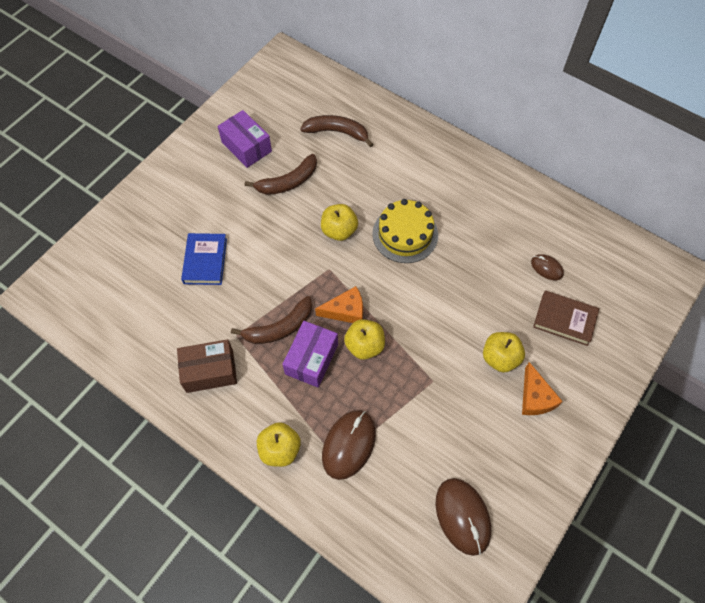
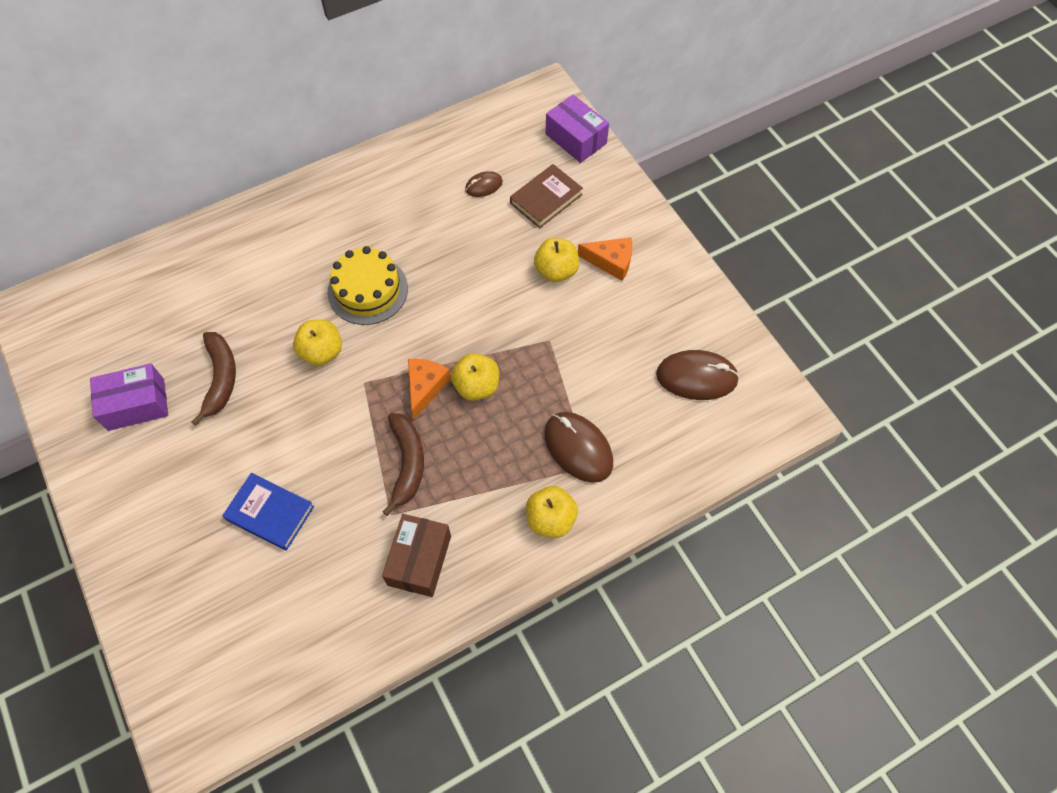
camera: 65 degrees left, 0 degrees up
purple box [282,321,338,388] -> purple box moved to [546,95,609,163]
brown banana [300,115,374,147] -> none

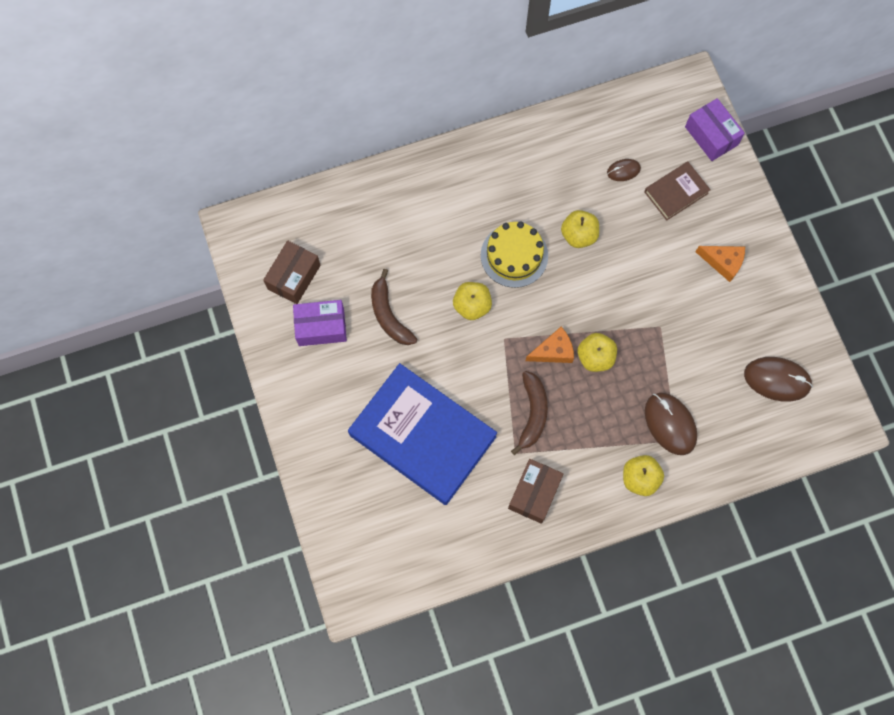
camera: 10 degrees right, 10 degrees up
brown banana [191,332,236,426] -> brown banana turned 150 degrees clockwise [371,269,417,345]
blue book [222,473,314,551] -> blue book [348,363,497,505], size x2.14
orange cheese [408,359,451,419] -> orange cheese turned 45 degrees clockwise [526,327,574,363]
yellow apple [534,238,579,282] -> yellow apple moved to [561,210,599,248]
none -> brown box [263,240,321,304]

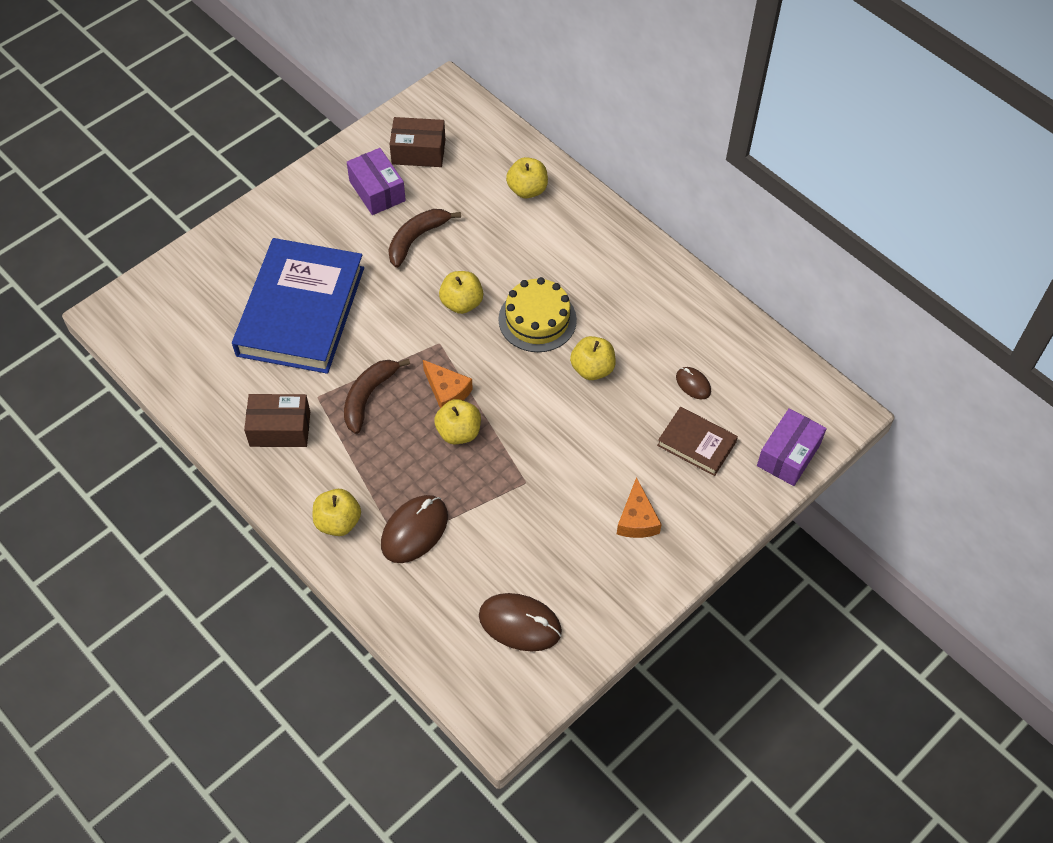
camera: 65 degrees right, 15 degrees down
brown banana [511,371,548,455] -> brown banana turned 135 degrees clockwise [344,359,410,434]
brown mouse [744,357,813,402] -> brown mouse turned 60 degrees counterclockwise [479,593,562,651]
none -> yellow apple [506,157,548,198]

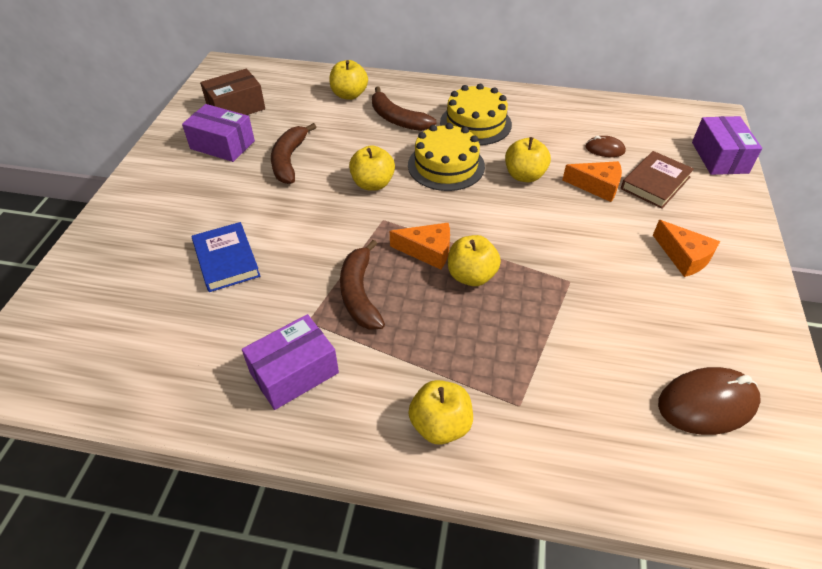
camera: 35 degrees left, 10 degrees down
blue book [232,238,364,374] -> blue book [192,222,260,292], size x0.47
brown box [244,394,310,447] -> purple box [242,314,339,410]
brown mouse [381,495,448,563] -> none
brown book [657,407,738,476] -> brown book turned 45 degrees counterclockwise [621,151,694,209]
none -> brown banana [372,86,437,131]
none -> yellow cake [440,84,512,145]
none -> orange cheese [562,161,622,202]

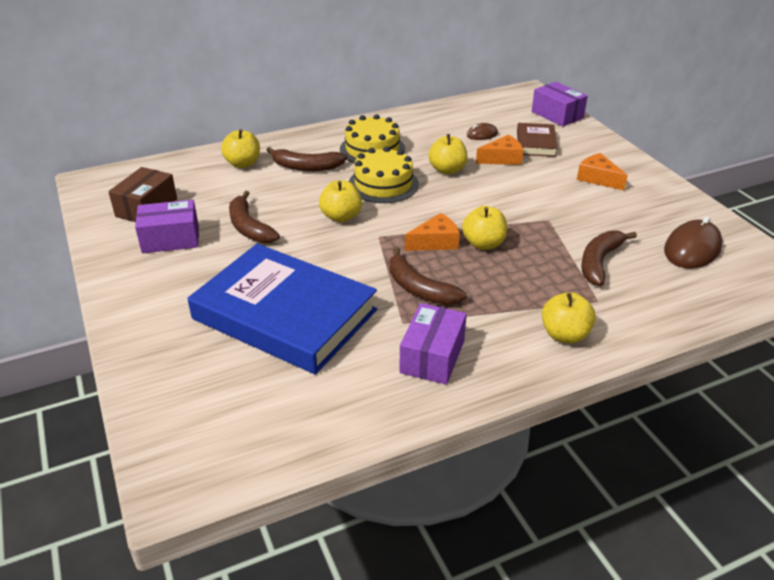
camera: 35 degrees left, 10 degrees down
blue book [192,222,260,292] -> blue book [188,244,377,375], size x2.14
orange cheese [653,220,720,277] -> orange cheese turned 150 degrees counterclockwise [577,153,628,190]
none -> brown banana [581,231,637,286]

